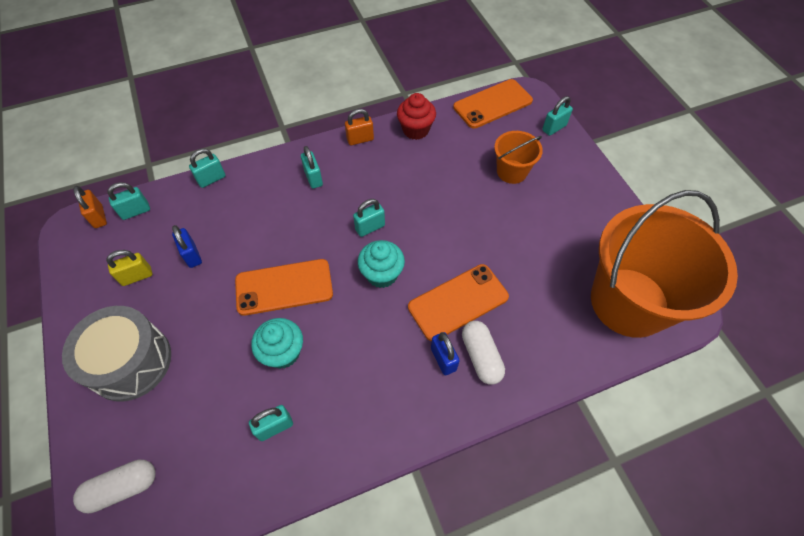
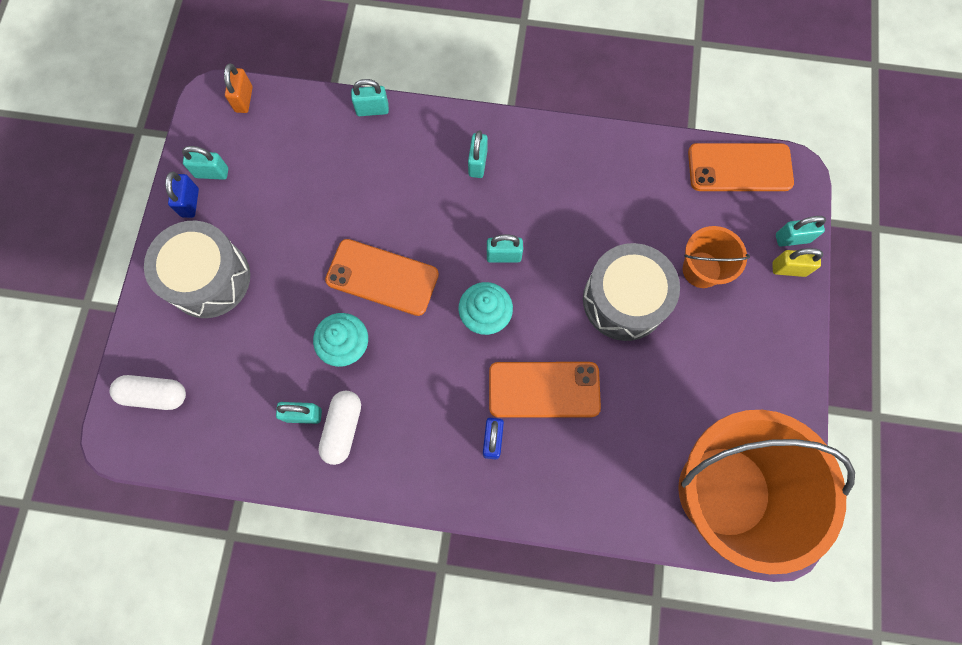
camera: 30 degrees right, 15 degrees up
yellow padlock [106,250,152,286] -> yellow padlock moved to [773,248,823,277]
turquoise padlock [107,182,150,220] -> turquoise padlock moved to [182,146,228,180]
blue padlock [172,225,202,268] -> blue padlock moved to [165,172,199,218]
orange padlock [345,109,374,145] -> none
red cupcake [397,93,436,140] -> none
white capsule [462,321,505,385] -> white capsule moved to [318,390,361,465]
none -> grey drum [583,243,680,341]

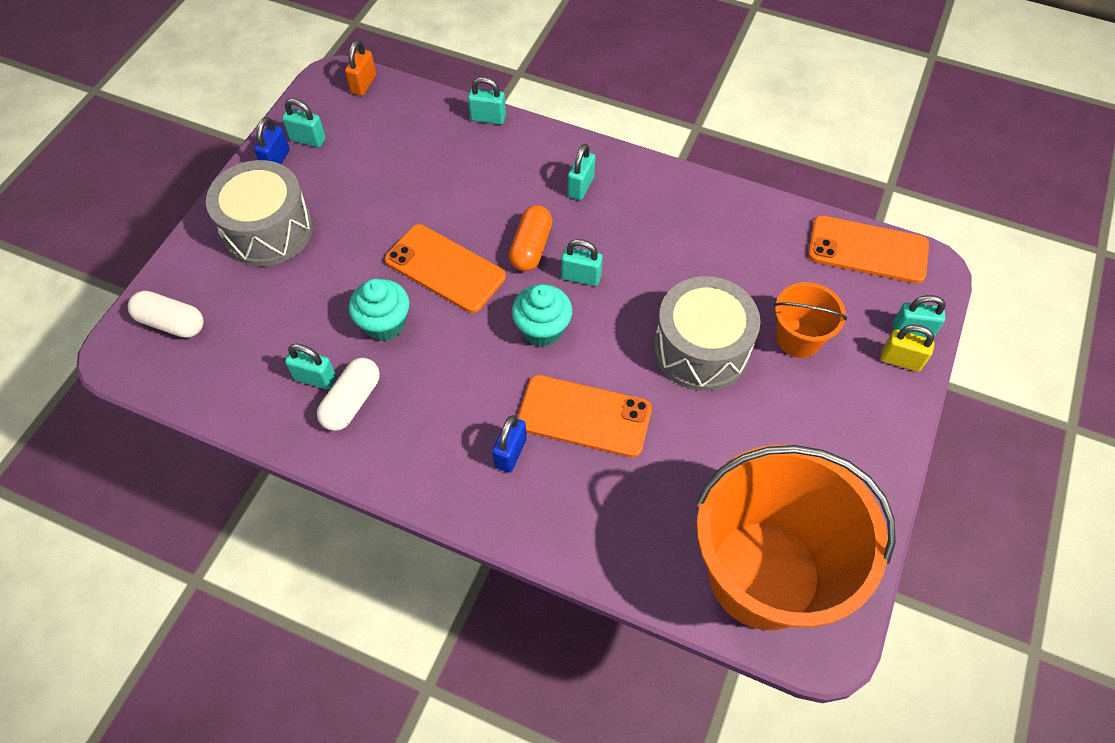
camera: 15 degrees right, 15 degrees down
none -> orange capsule [509,205,552,271]

